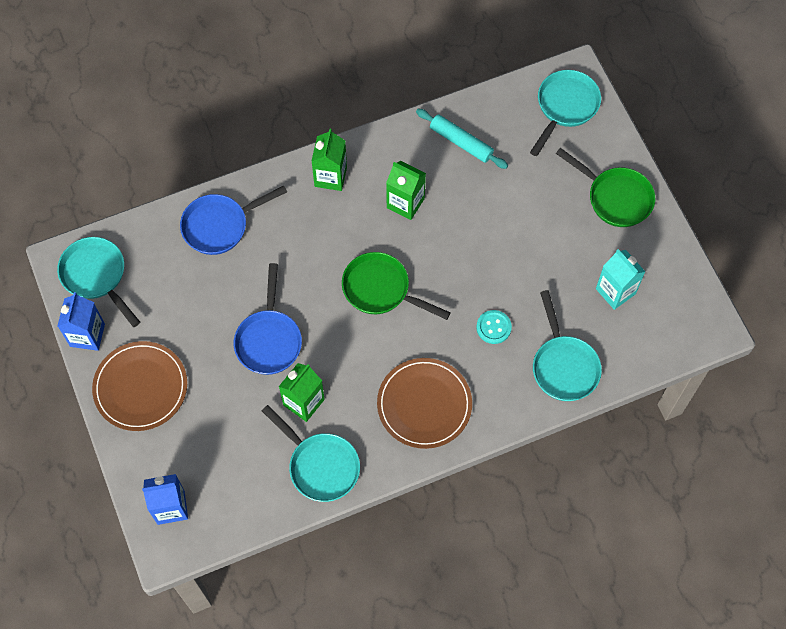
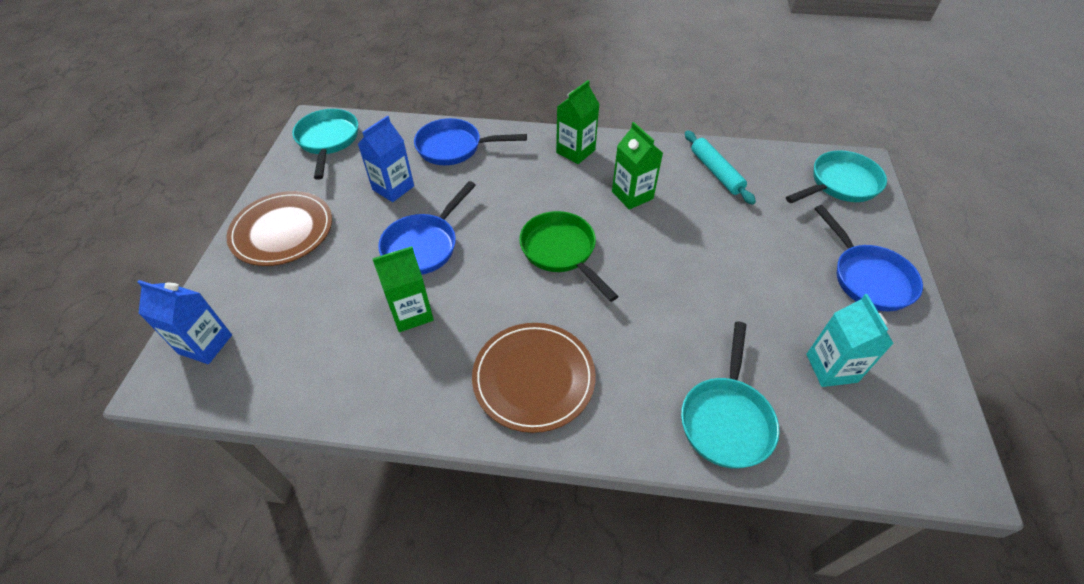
camera: 30 degrees right, 15 degrees down
blue carton [57,292,105,351] -> blue carton moved to [358,116,414,202]
turquoise pan [262,405,360,502] -> none
turquoise button [476,310,512,344] -> none
green pan [556,148,655,227] -> blue pan [814,205,923,311]

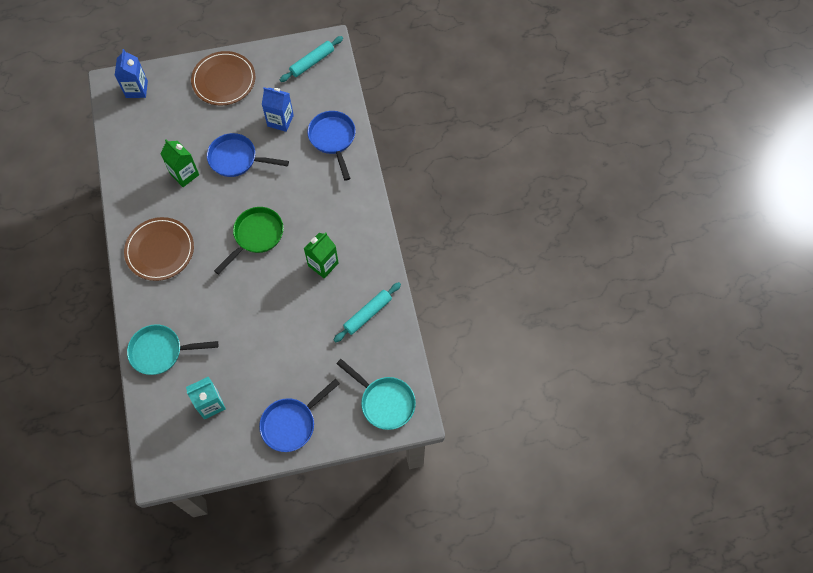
camera: 70 degrees right, 15 degrees up
turquoise pan [292,109,358,180] -> turquoise rolling pin [280,36,343,82]
green carton [556,80,599,164] -> none

